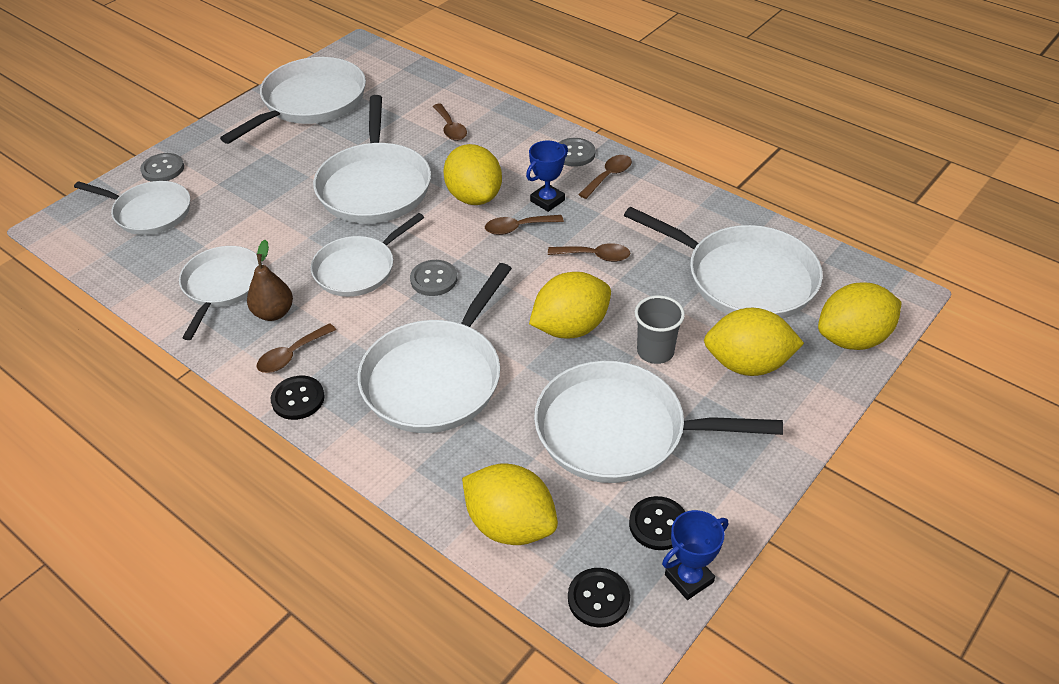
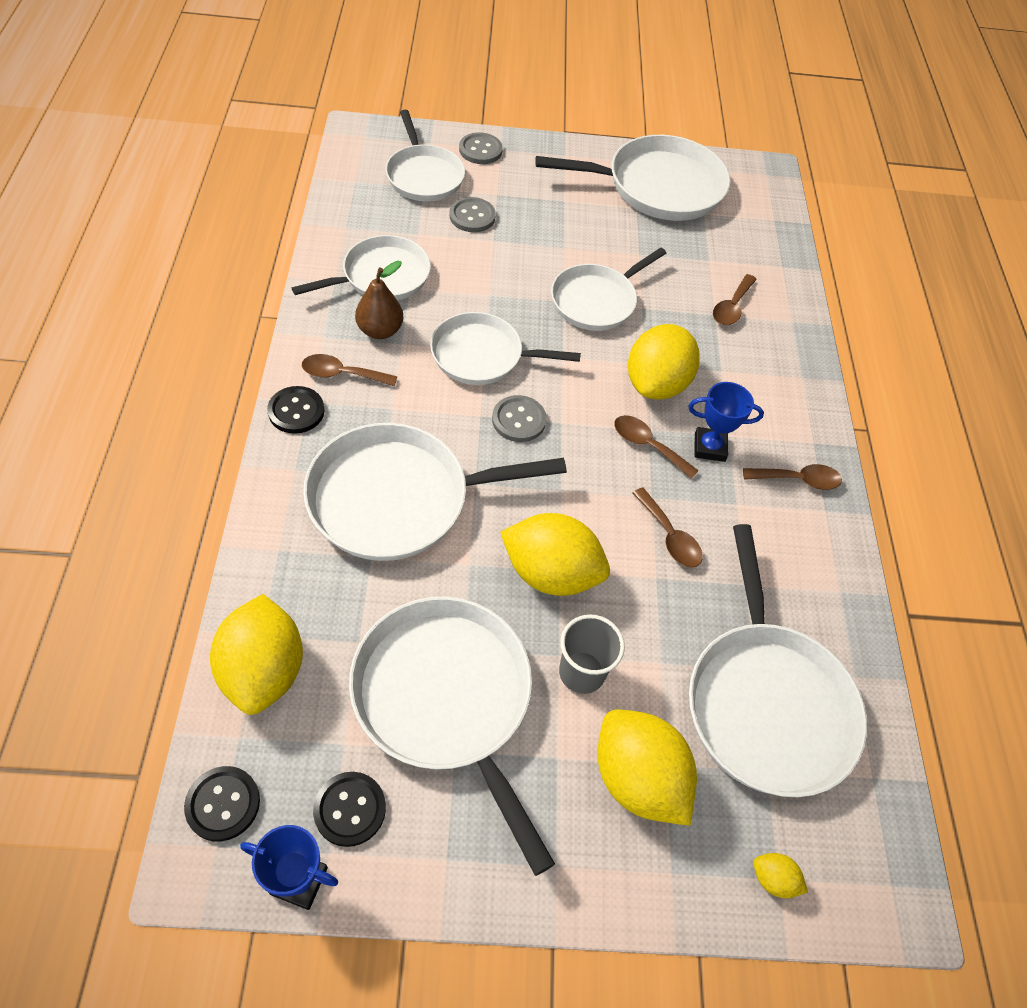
camera: 45 degrees right, 10 degrees up
white pan [313,95,431,223] -> white pan [551,247,666,331], size x0.65
grey button [558,138,595,167] -> grey button moved to [449,197,496,232]
yellow lemon [818,283,902,350] -> yellow lemon [753,853,808,898], size x0.43

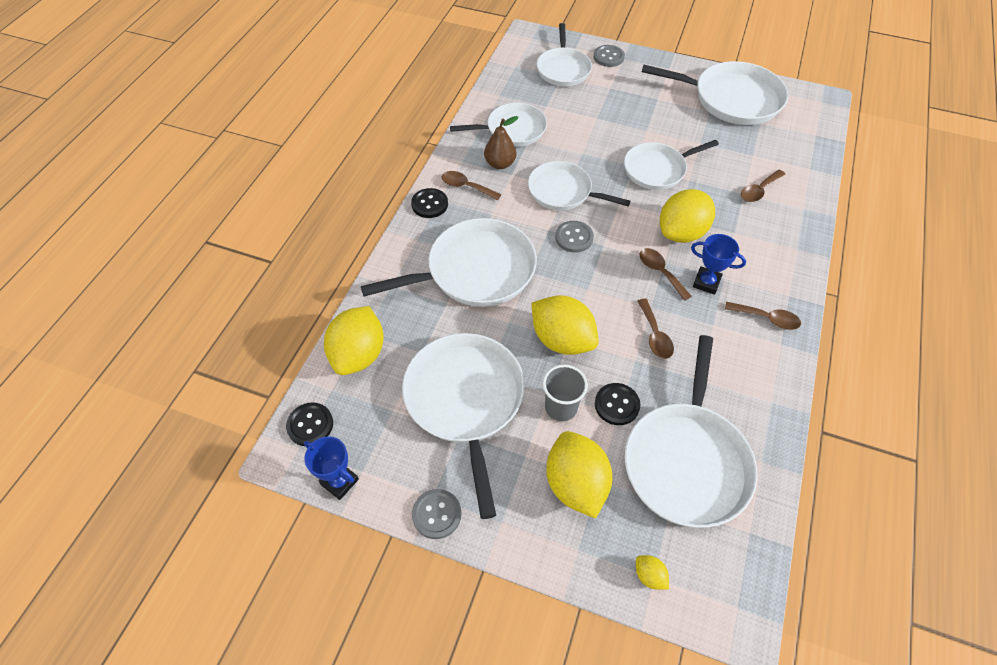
camera: 25 degrees right, 0 degrees up
white pan [303,423,567,561] -> white pan turned 150 degrees clockwise [361,218,537,307]
black button [313,772,386,847] -> black button moved to [595,383,640,425]
grey button [449,197,496,232] -> grey button moved to [412,489,461,539]

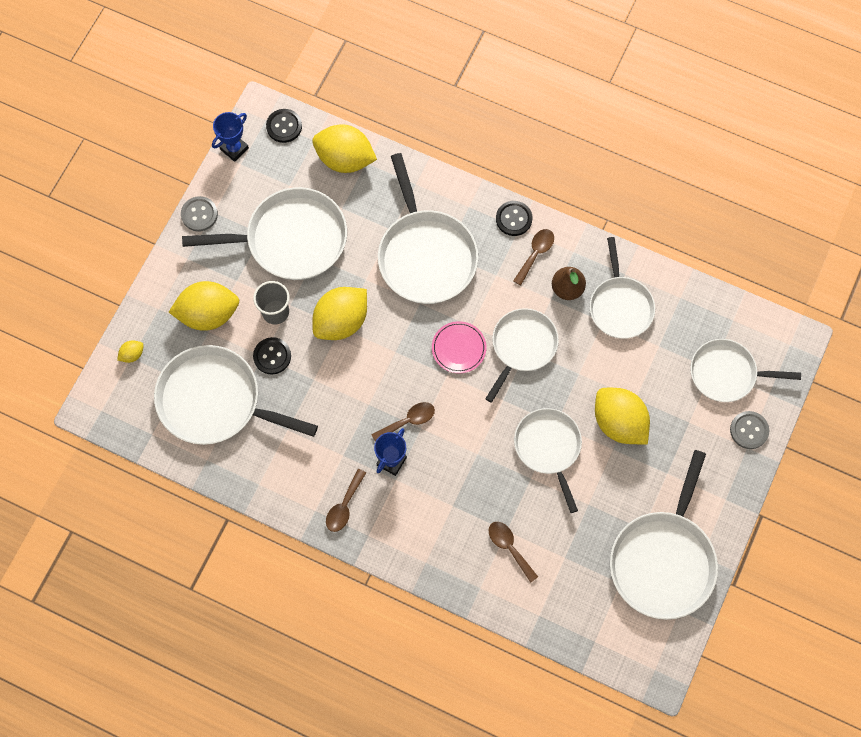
camera: 95 degrees right, 15 degrees up
grey button [555,221,594,253] -> pink plate [432,321,486,373]
brown spoon [638,299,674,359] -> none
yellow lemon [660,189,715,243] -> yellow lemon moved to [595,388,650,445]

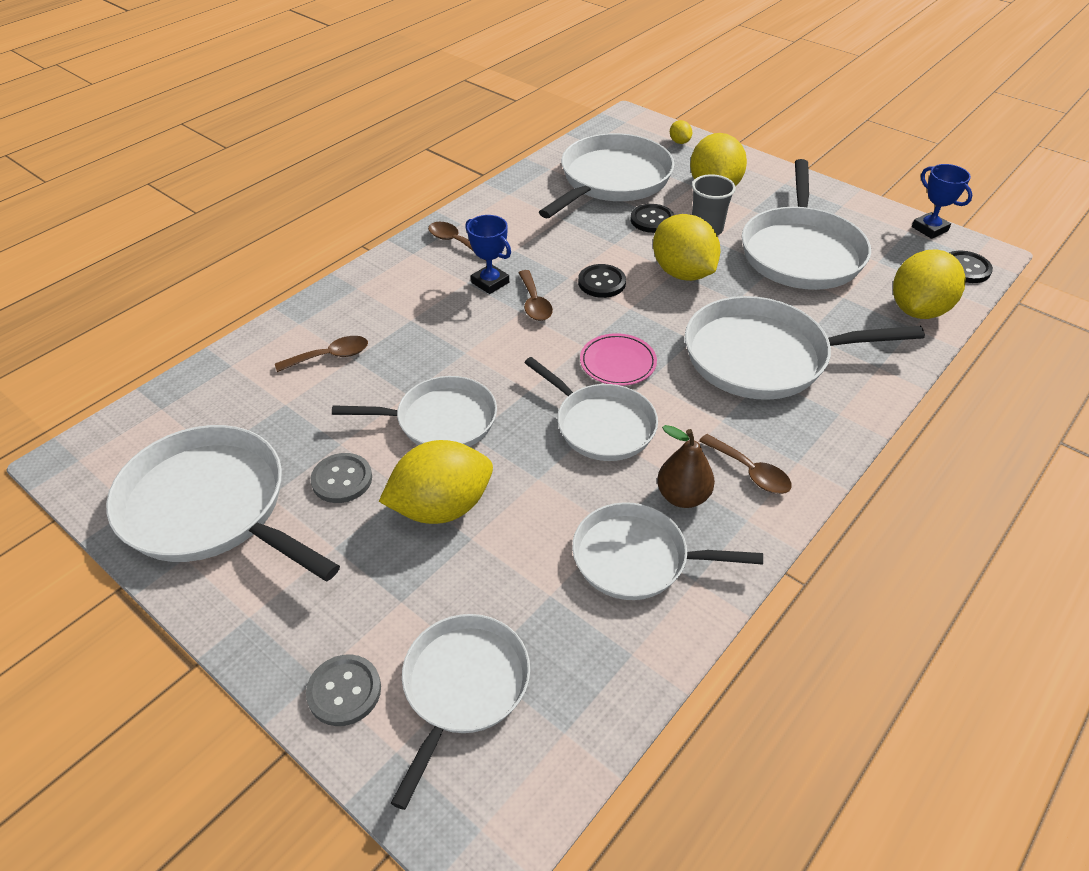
camera: 105 degrees right, 25 degrees down
grey button [181,196,218,232] -> grey button moved to [311,453,372,503]
black button [496,201,532,236] -> black button moved to [578,264,626,298]

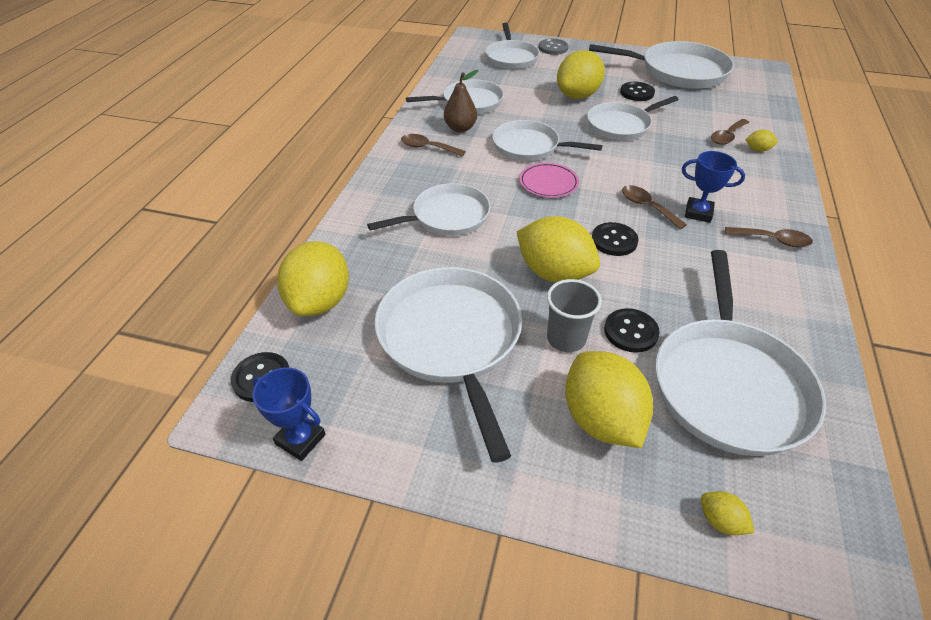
camera: 155 degrees right, 0 degrees up
grey button [311,453,372,503] -> black button [620,82,655,101]
white pan [685,296,925,400] -> white pan [367,183,491,236], size x0.65
none -> yellow lemon [745,130,778,152]

